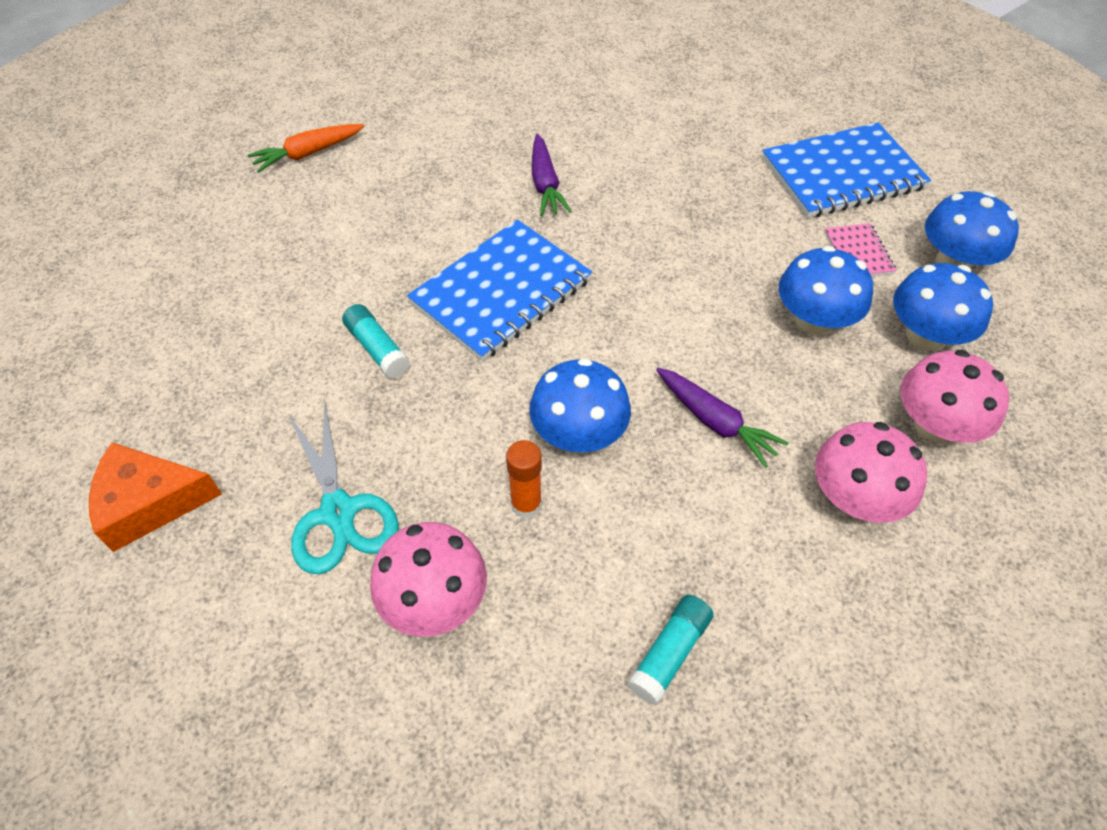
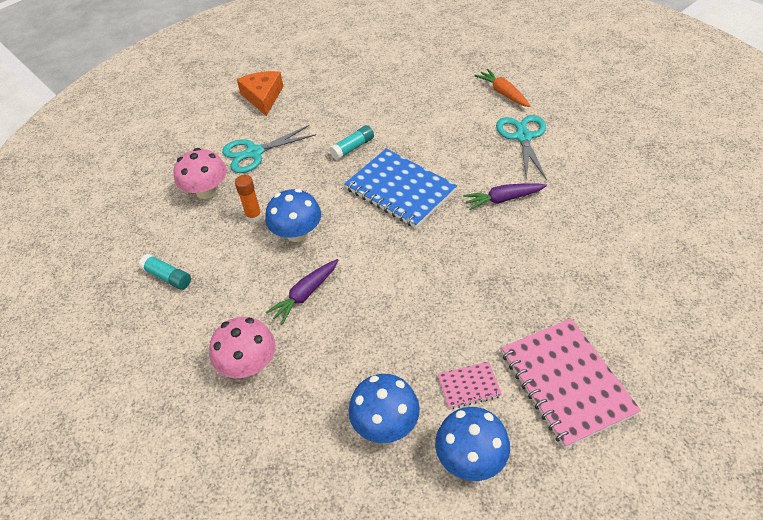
camera: 90 degrees right, 5 degrees down
blue notebook [762,123,931,218] -> pink notebook [501,318,641,448]
blue mushroom [779,246,873,334] -> none
pink mushroom [900,349,1009,443] -> none
none -> turquoise scissors [496,115,547,180]

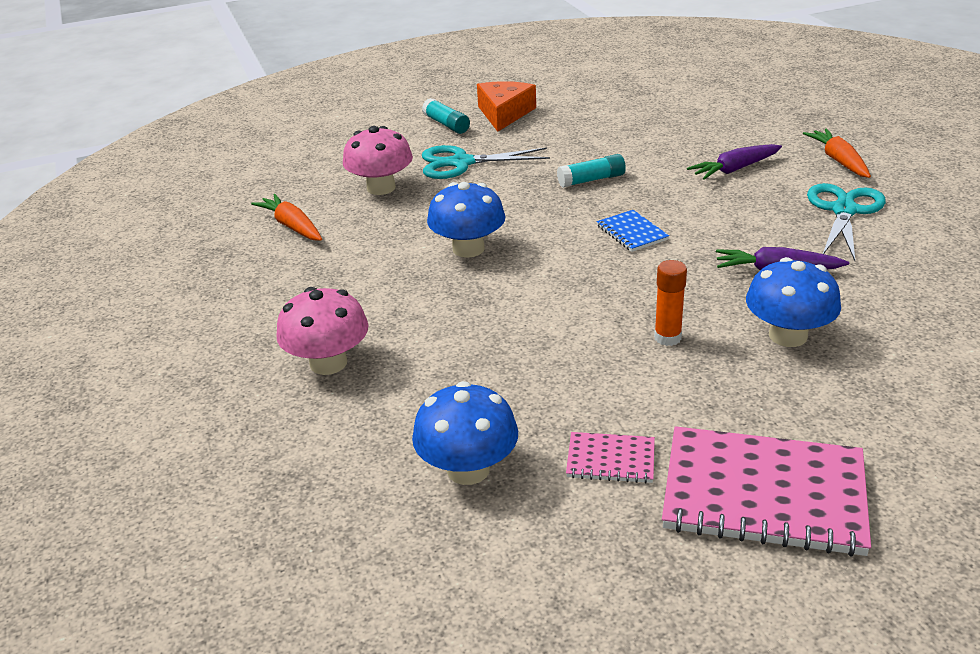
camera: 20 degrees right, 15 degrees down
turquoise glue stick [139,254,191,290] -> turquoise glue stick moved to [422,98,470,134]
orange glue stick [235,175,262,223] -> orange glue stick moved to [654,260,687,346]
purple carrot [266,259,339,325] -> purple carrot moved to [687,144,782,180]
blue notebook [344,149,457,228] -> blue notebook [597,210,669,252], size x0.47
blue mushroom [435,407,510,481] -> blue mushroom moved to [746,257,841,347]
pink notebook [501,318,641,448] -> pink notebook turned 75 degrees counterclockwise [662,426,871,556]
none -> orange carrot [251,194,322,241]

